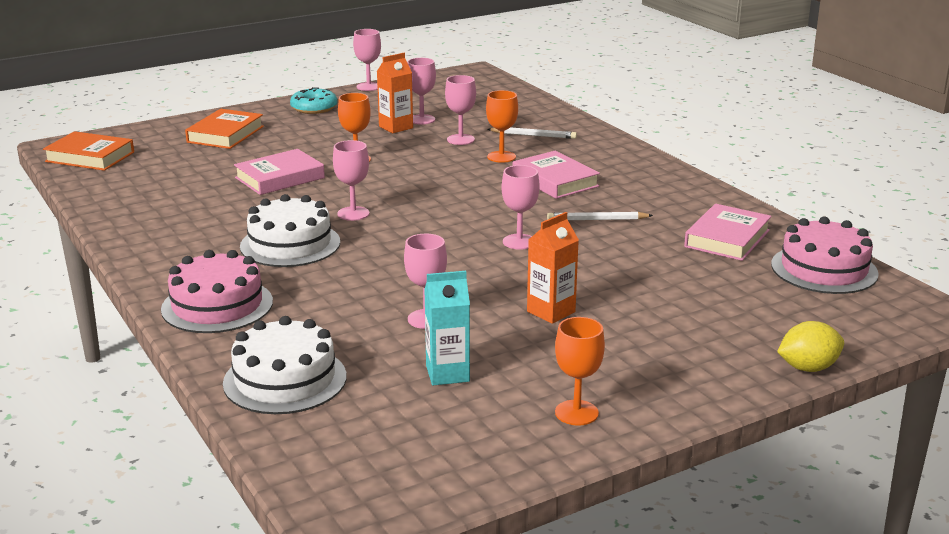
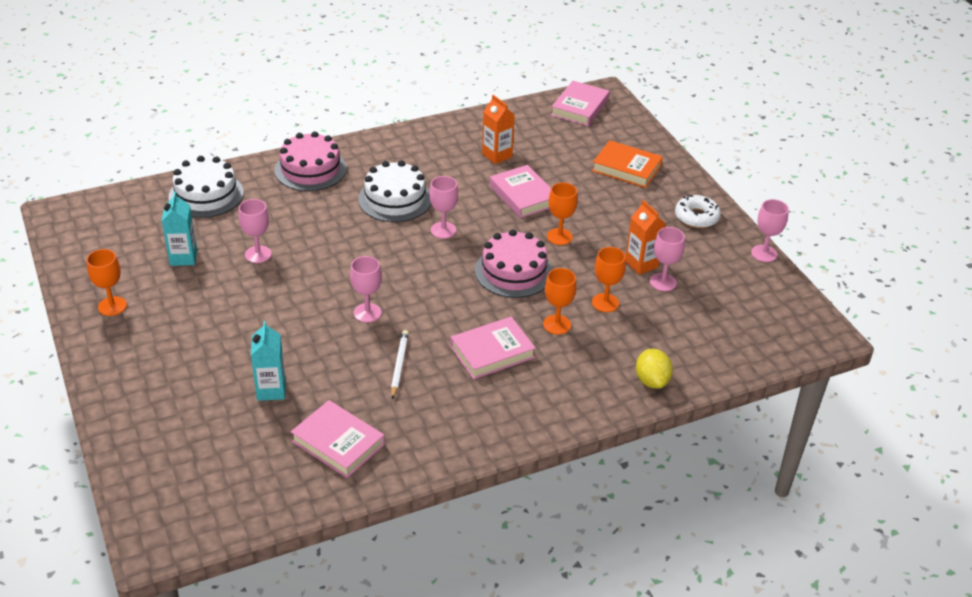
camera: 95 degrees right, 15 degrees up
orange book [43,131,134,171] -> pink book [551,81,609,126]
turquoise donut [290,87,337,114] -> white donut [675,195,721,228]
pink goblet [445,75,476,145] -> orange goblet [592,247,626,312]
white pencil [488,127,577,139] -> none
orange carton [527,212,579,324] -> orange carton moved to [482,95,515,164]
pink cake [771,216,879,294] -> pink cake moved to [475,229,553,298]
yellow lemon [777,321,844,372] -> yellow lemon moved to [636,349,673,389]
none -> turquoise carton [251,321,286,401]

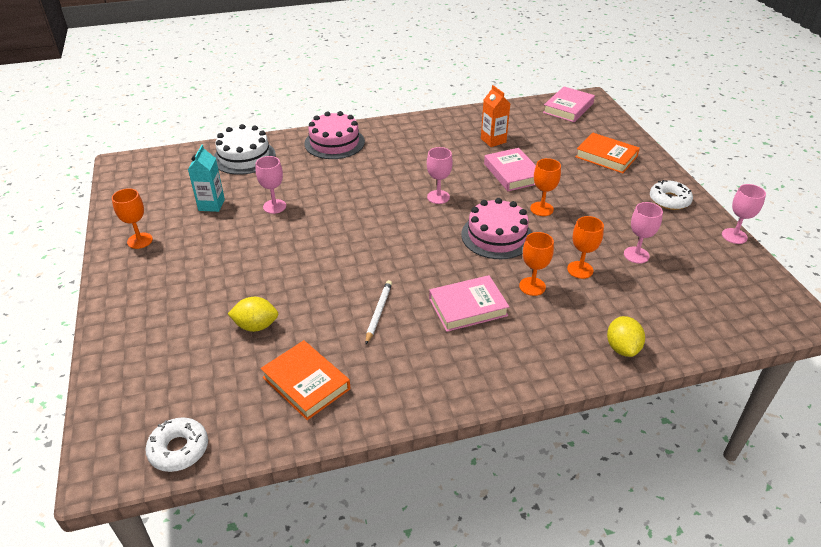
camera: 10 degrees right, 0 degrees up
turquoise carton [251,321,286,401] -> yellow lemon [228,297,278,332]
pink book [291,400,385,478] -> orange book [261,340,350,420]
pink goblet [350,256,382,323] -> none
white cake [358,160,431,222] -> none
orange carton [626,200,666,275] -> none
none -> white donut [145,417,208,472]

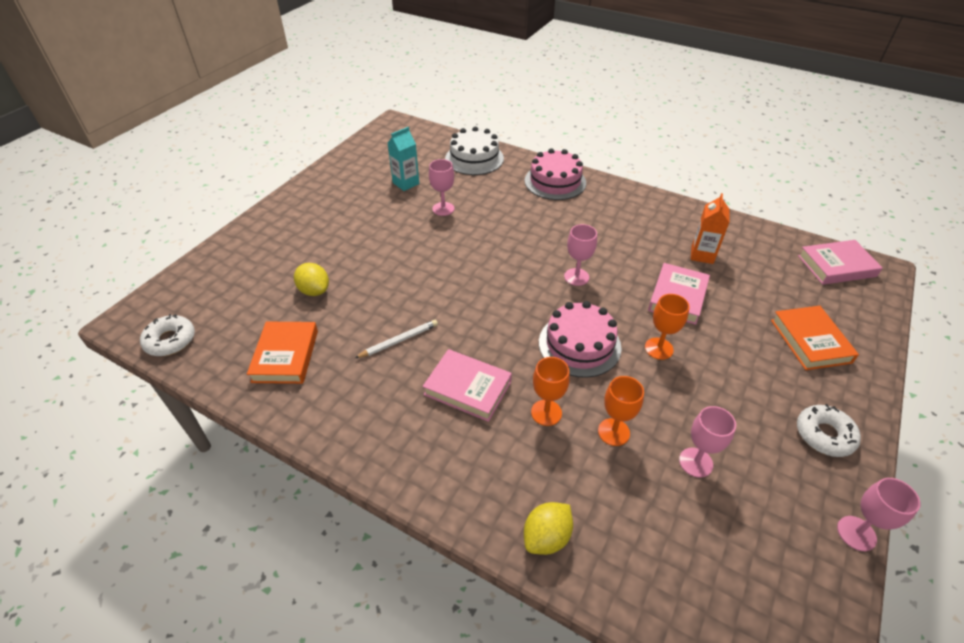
camera: 45 degrees right, 5 degrees up
orange goblet [112,188,153,249] -> none

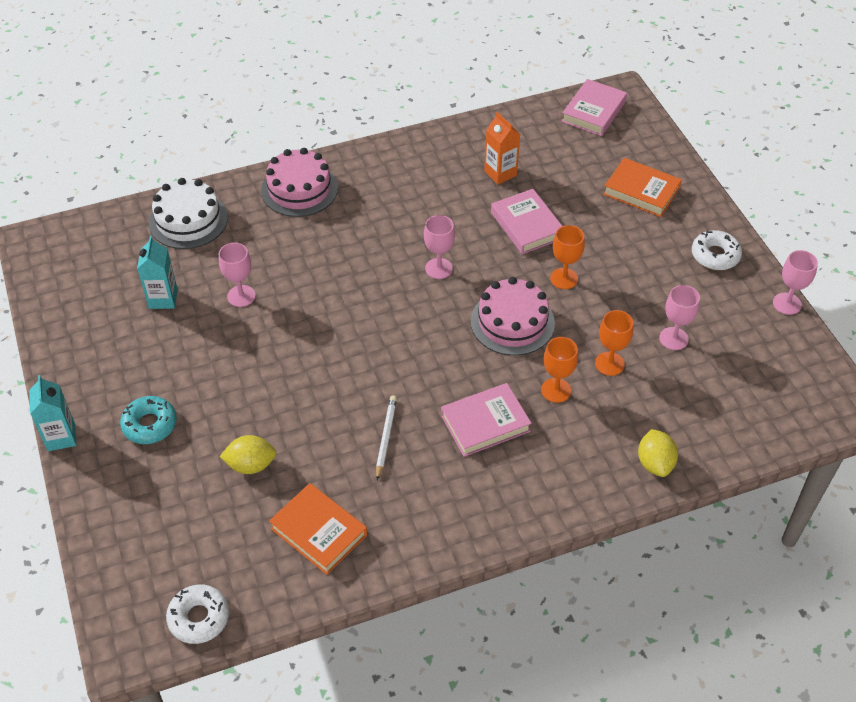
camera: 50 degrees left, 5 degrees up
none -> turquoise carton [29,375,76,451]
none -> turquoise donut [120,396,177,444]

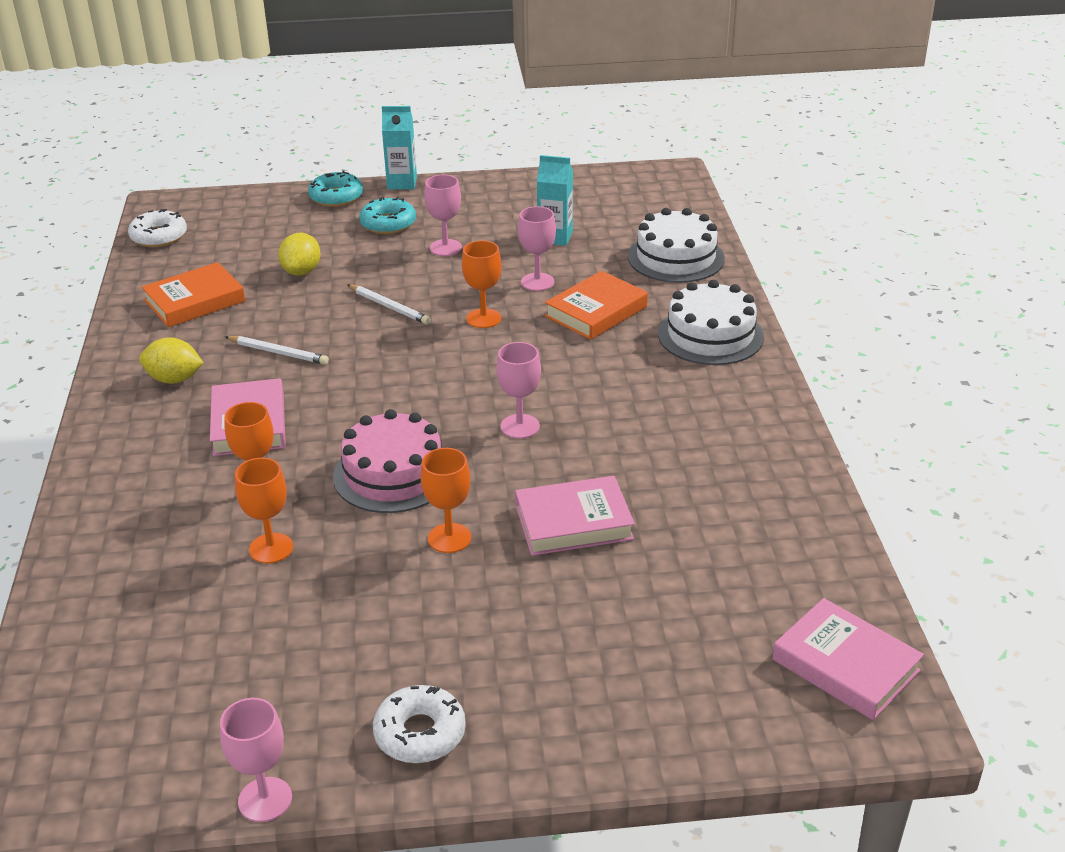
camera: 105 degrees right, 15 degrees down
pink cake [261,148,338,217] -> white cake [658,280,764,365]
orange carton [484,112,520,185] -> none
orange book [603,158,682,217] -> orange book moved to [545,271,648,340]
yellow lemon [638,429,678,477] -> yellow lemon moved to [139,337,204,384]
pink goblet [659,285,700,350] -> pink goblet moved to [424,175,462,256]
none -> turquoise donut [308,171,363,207]
none -> white pencil [347,284,431,325]
none -> orange goblet [462,241,501,328]

